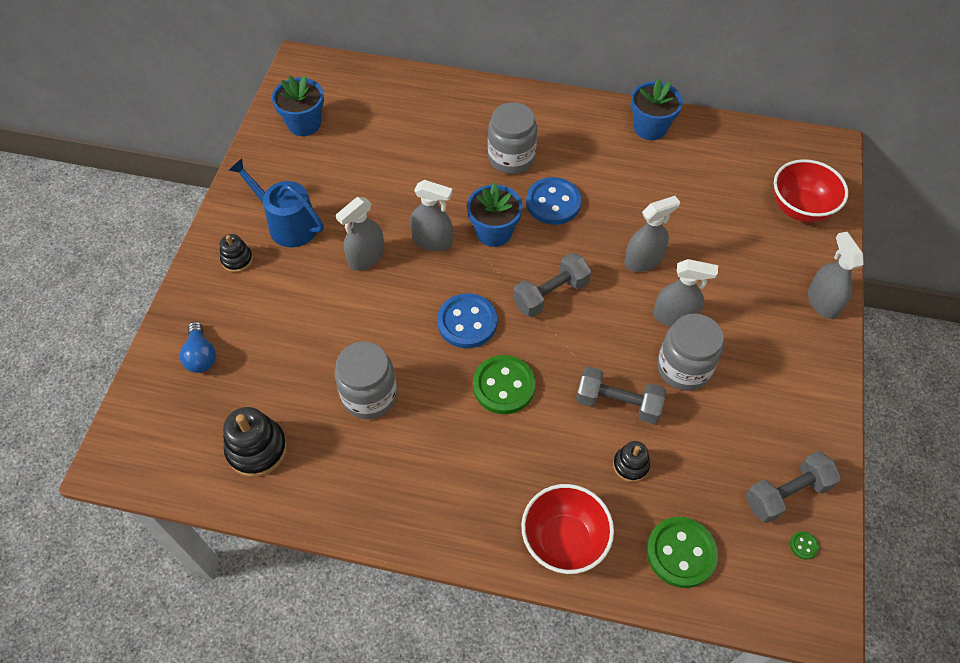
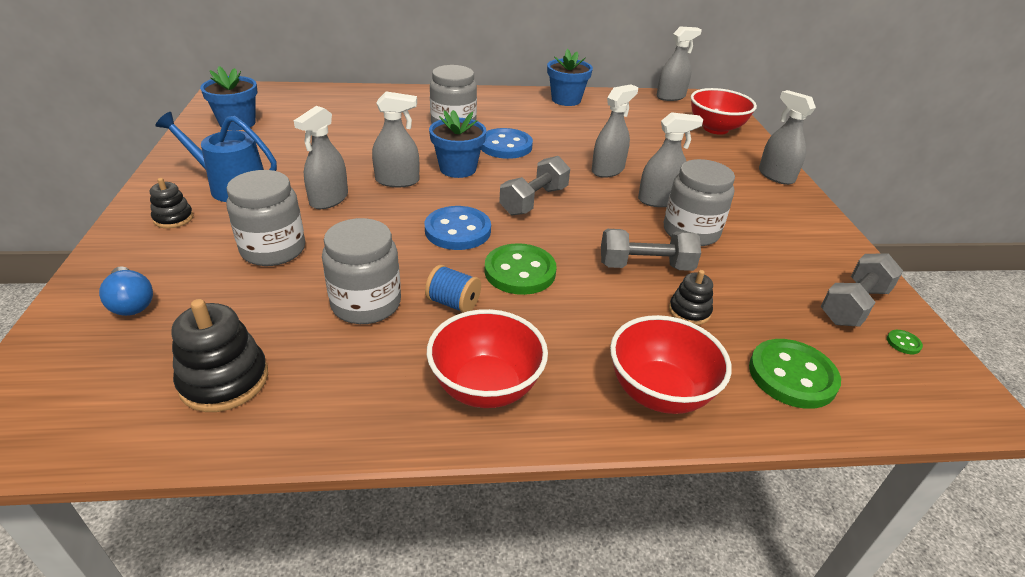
camera: 20 degrees left, 20 degrees down
none -> grey jar [227,170,305,266]
none -> blue spool [425,265,481,313]
none -> red bowl [427,309,548,408]
none -> grey spray bottle [657,27,702,101]

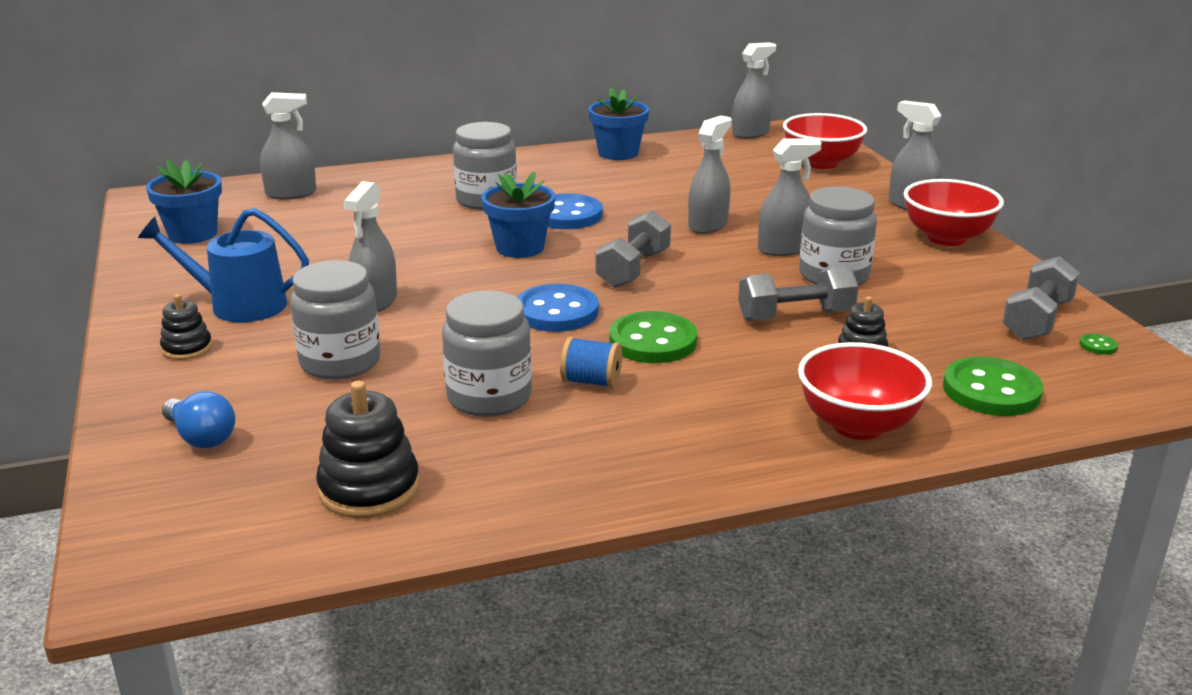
camera: 10 degrees left, 10 degrees down
grey spray bottle [372,91,419,187] -> grey spray bottle moved to [260,92,316,199]
red bowl [427,309,548,408] -> red bowl moved to [904,179,1004,246]

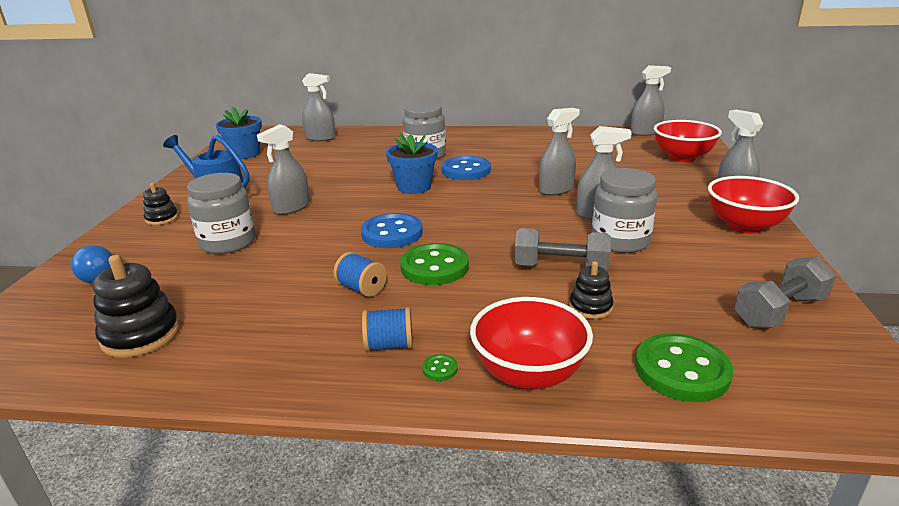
camera: 25 degrees right, 0 degrees up
grey jar [442,291,532,417] -> none
blue flower pot [588,87,649,160] -> none
grey dumbbell [596,210,671,288] -> none
green button [1079,333,1118,355] -> green button moved to [422,354,458,381]
none -> blue spool [362,307,413,352]

